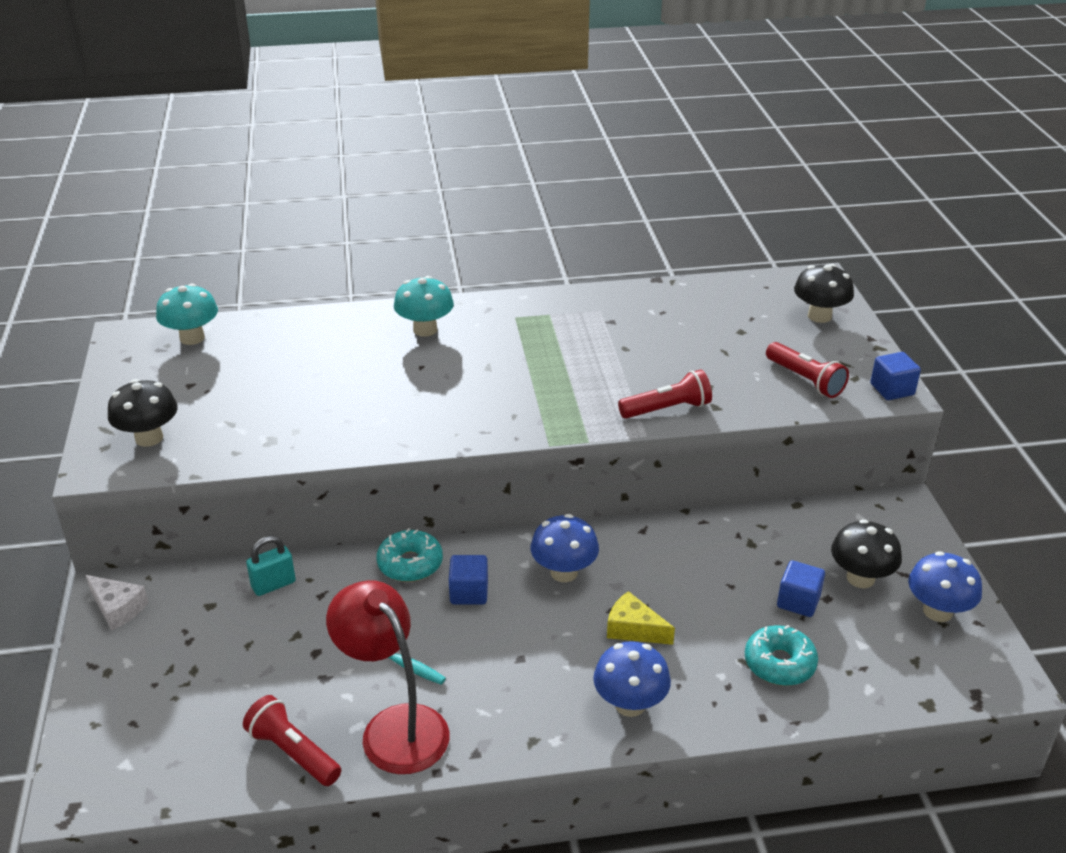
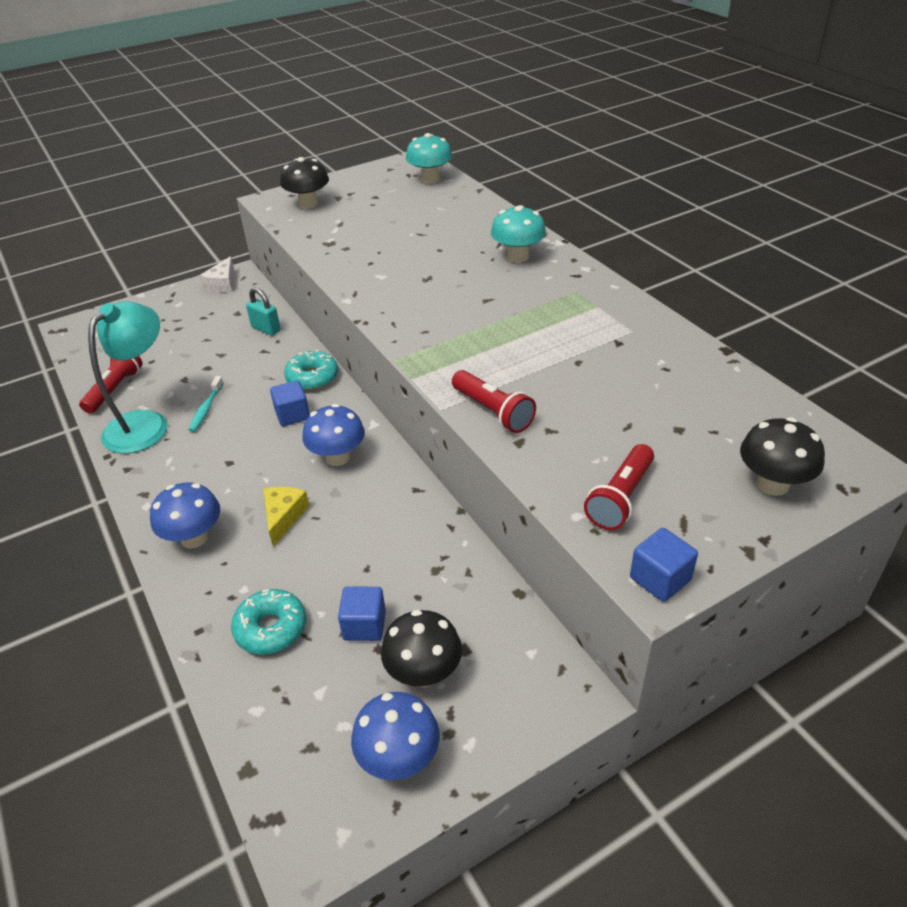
camera: 70 degrees right, 5 degrees up
red lamp [326,580,450,774] -> turquoise lamp [88,301,167,454]

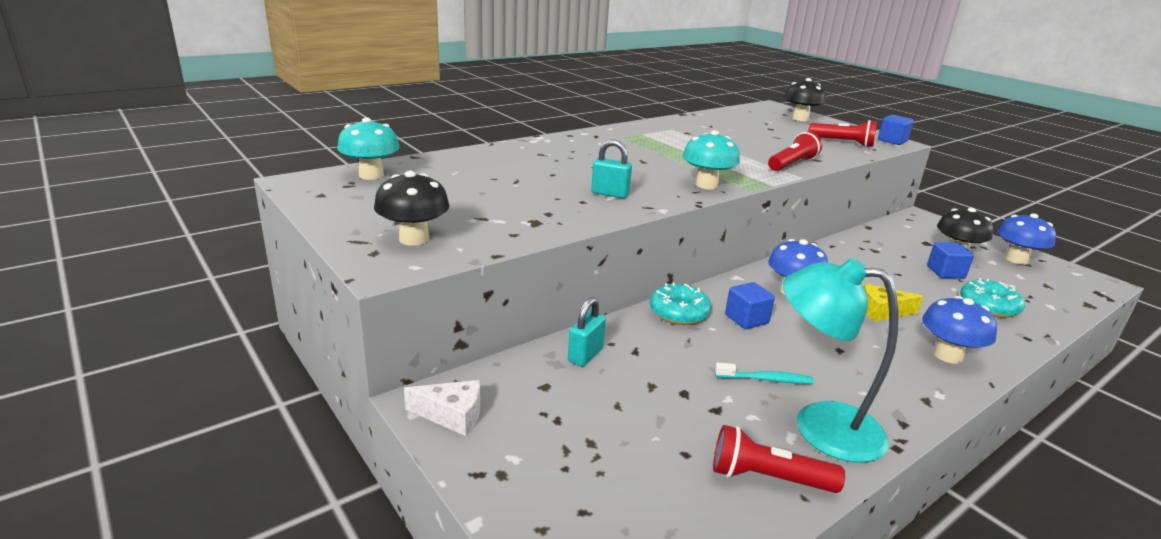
camera: 100 degrees left, 15 degrees down
turquoise mushroom [491,205,546,263] -> turquoise mushroom moved to [682,130,740,189]
none -> turquoise padlock [591,140,632,198]

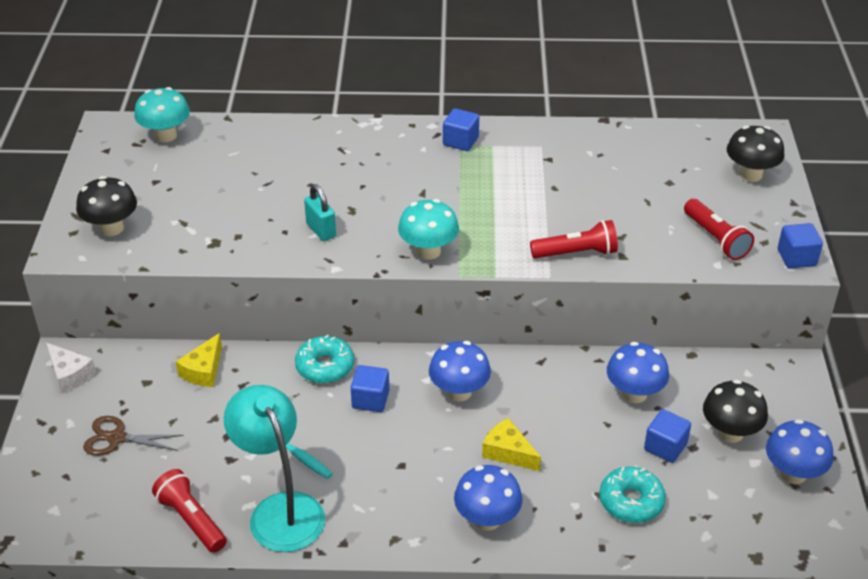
camera: 40 degrees right, 15 degrees up
turquoise padlock [568,297,606,366] -> yellow cheese [176,333,222,387]
none -> brown scissors [83,416,184,456]
none -> blue cube [443,108,479,151]
none -> blue mushroom [607,342,669,403]

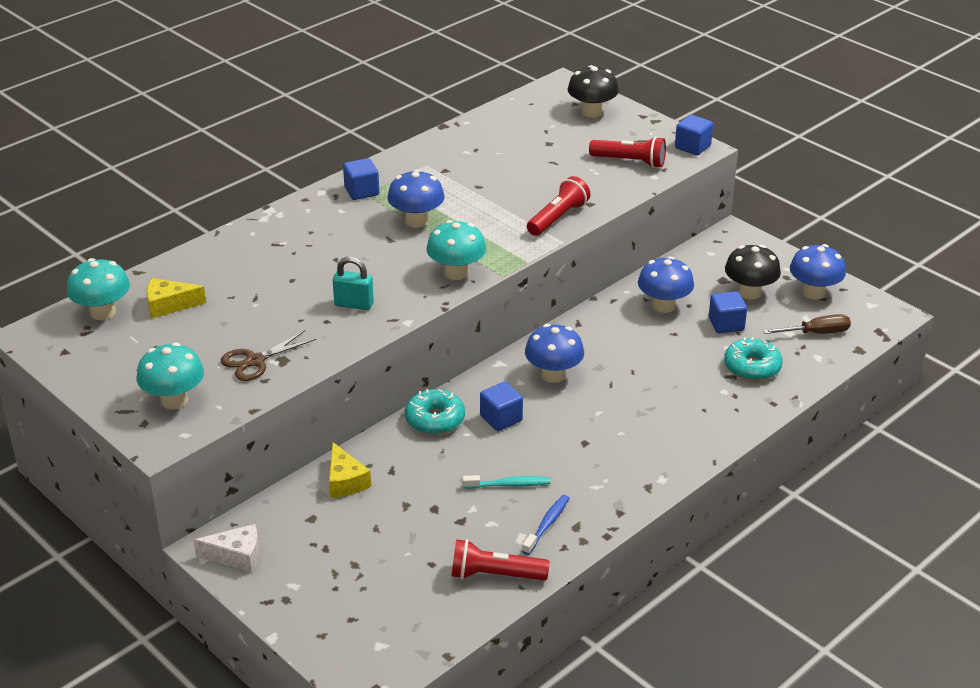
camera: 45 degrees left, 5 degrees down
black mushroom [76,176,137,236] -> turquoise mushroom [137,342,204,409]
brown scissors [83,416,184,456] -> brown scissors moved to [221,330,316,381]
turquoise lamp [224,385,325,552] -> blue toothbrush [522,495,569,555]
blue mushroom [454,465,522,531] -> blue mushroom moved to [388,169,445,227]
yellow cheese [482,418,541,471] -> yellow cheese moved to [146,278,206,318]
none -> brown screwdriver [763,314,851,334]

